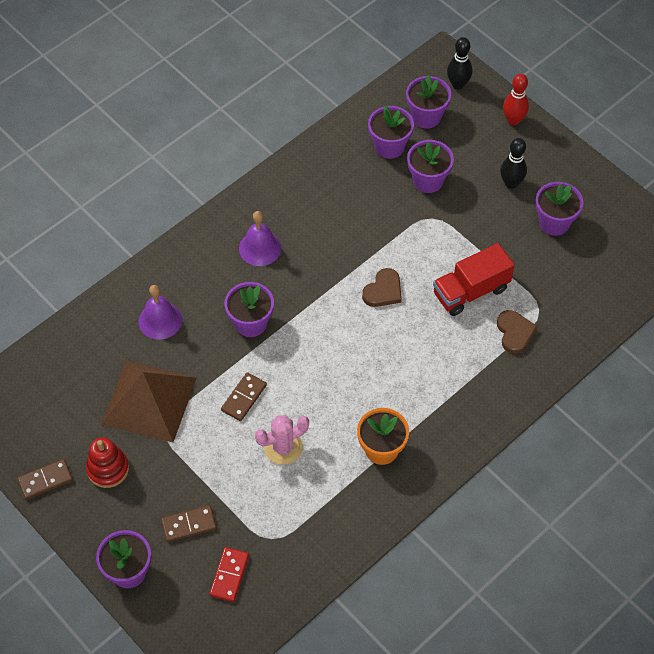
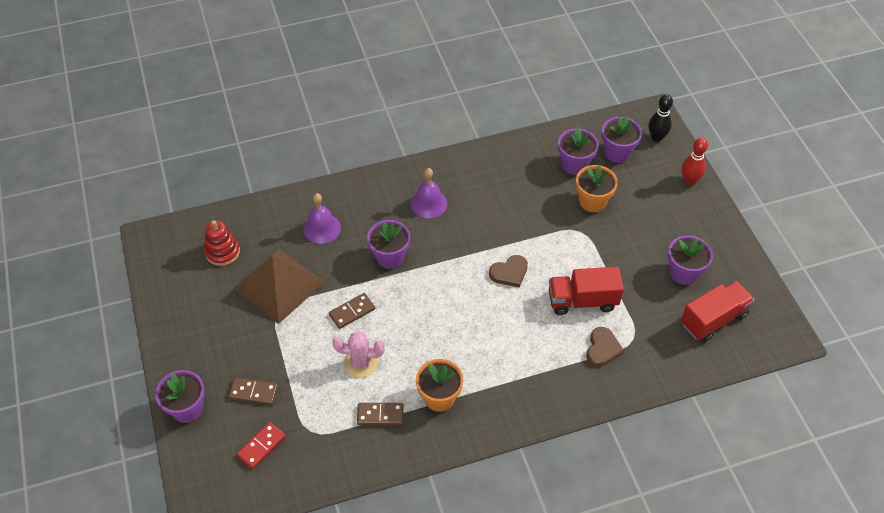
camera: 25 degrees right, 5 degrees down
brown domino [17,459,73,500] -> brown domino moved to [357,403,404,425]
red stacking toy [86,437,129,488] -> red stacking toy moved to [204,220,240,266]
purple flower pot [407,140,454,193] -> orange flower pot [576,165,618,212]
black bowling pin [500,138,527,189] -> none
none -> red truck [681,281,755,342]

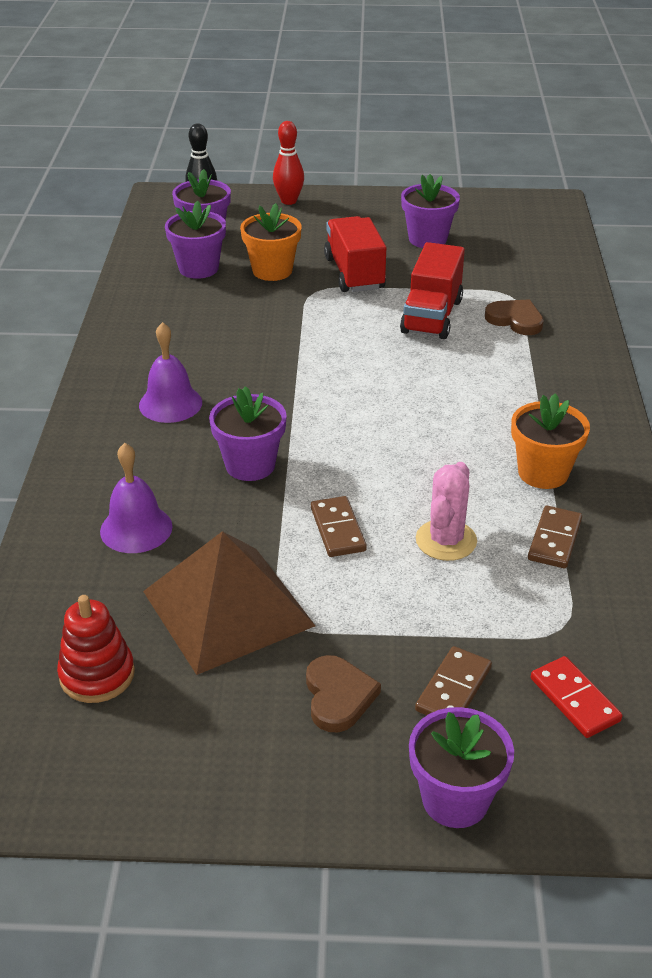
camera: 70 degrees left, 15 degrees down
brown heart [489,255,528,287] -> brown heart moved to [306,655,381,732]
red truck [681,281,755,342] -> red truck moved to [324,216,386,292]

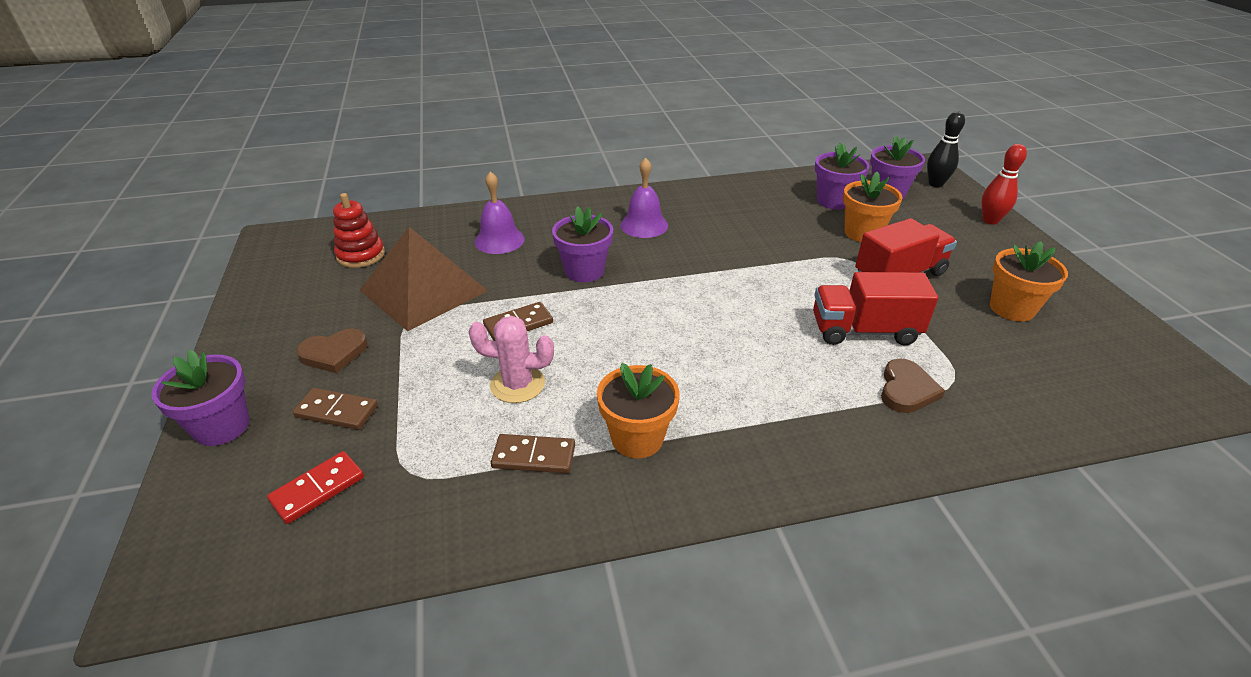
camera: 75 degrees right, 0 degrees up
purple flower pot [401,174,460,248] -> orange flower pot [990,241,1068,322]

